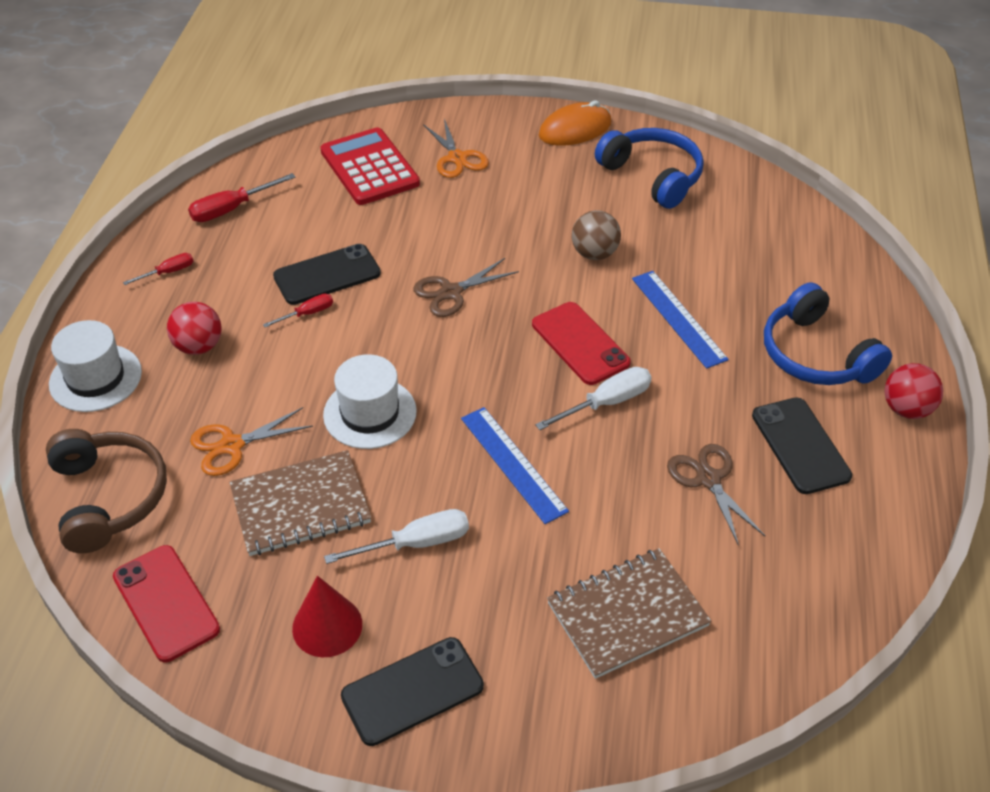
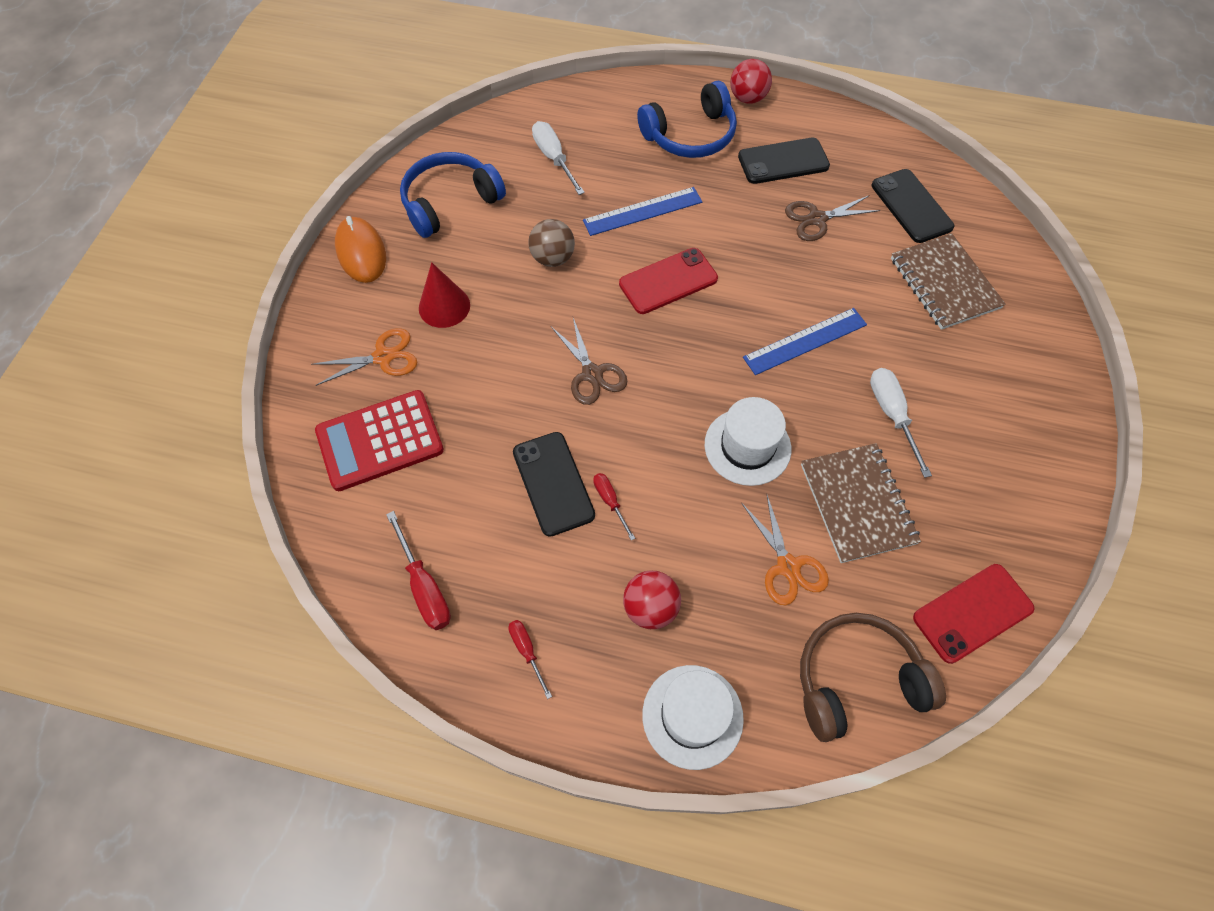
camera: 85 degrees left, 15 degrees up
red cone [292,576,362,657] -> red cone moved to [419,262,470,328]
black phone [341,637,484,746] -> black phone moved to [872,169,954,243]
white screwdriver [535,367,652,430] -> white screwdriver moved to [532,121,585,195]

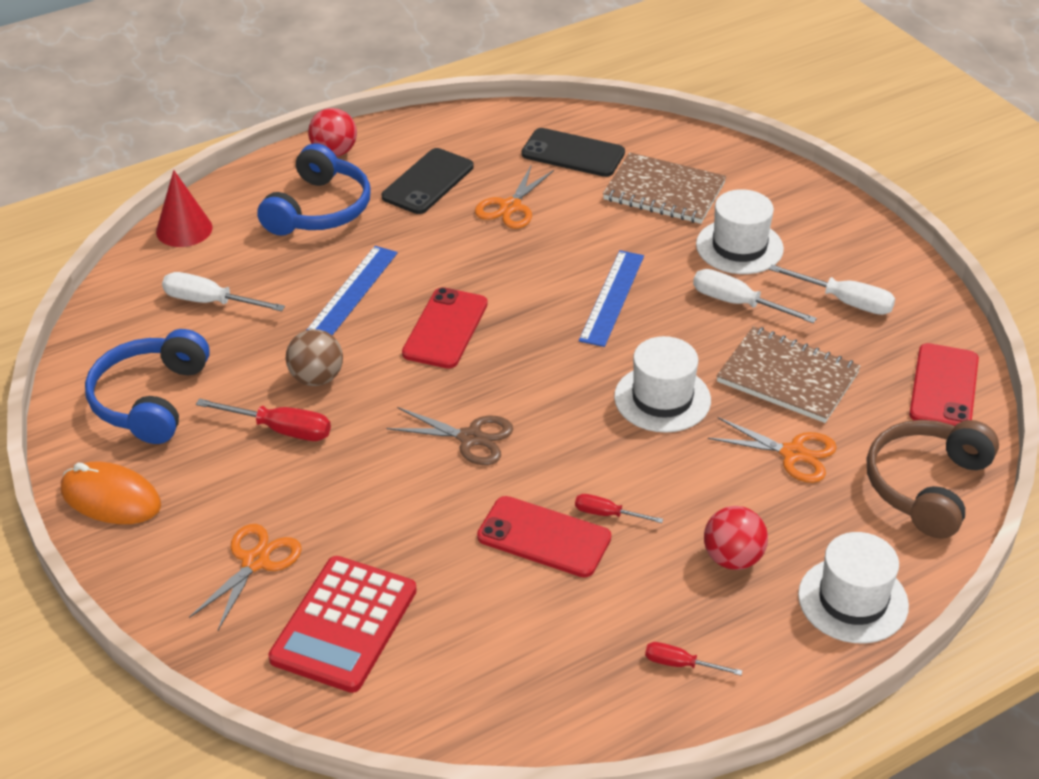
camera: 45 degrees left, 20 degrees down
red screwdriver [386,511,451,630] -> red screwdriver moved to [196,398,331,441]
red cone [419,262,470,328] -> red cone moved to [156,170,213,247]
black phone [513,432,595,537] -> red phone [477,496,611,577]
brown scissors [785,195,881,241] -> orange scissors [475,164,554,229]
none -> white hat [696,189,784,274]
none -> white screwdriver [769,265,895,315]

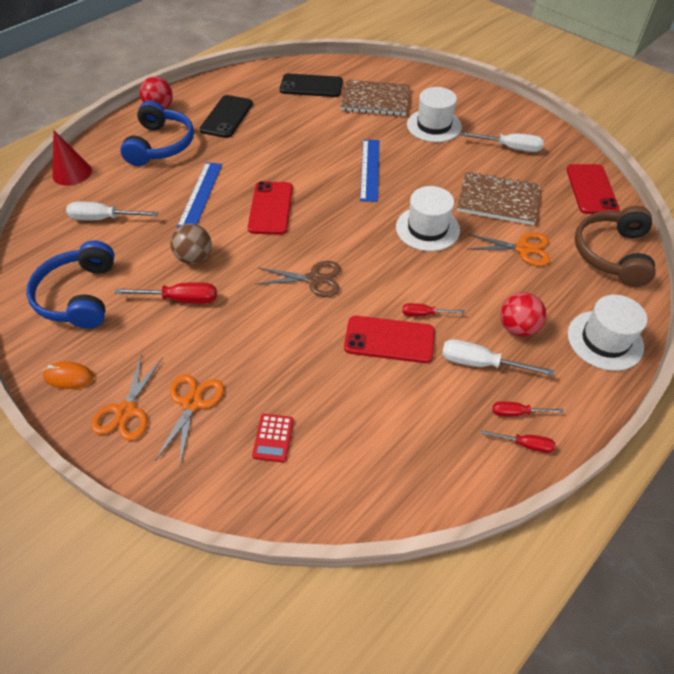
camera: 15 degrees left, 10 degrees up
orange mouse [61,462,161,524] -> orange mouse [43,361,94,389], size x0.62
red calculator [268,556,417,693] -> red calculator [252,414,294,462], size x0.46
orange scissors [475,164,554,229] -> orange scissors moved to [91,354,163,441]
white screwdriver [693,269,817,323] -> white screwdriver moved to [442,339,554,376]
none -> red screwdriver [481,430,555,453]

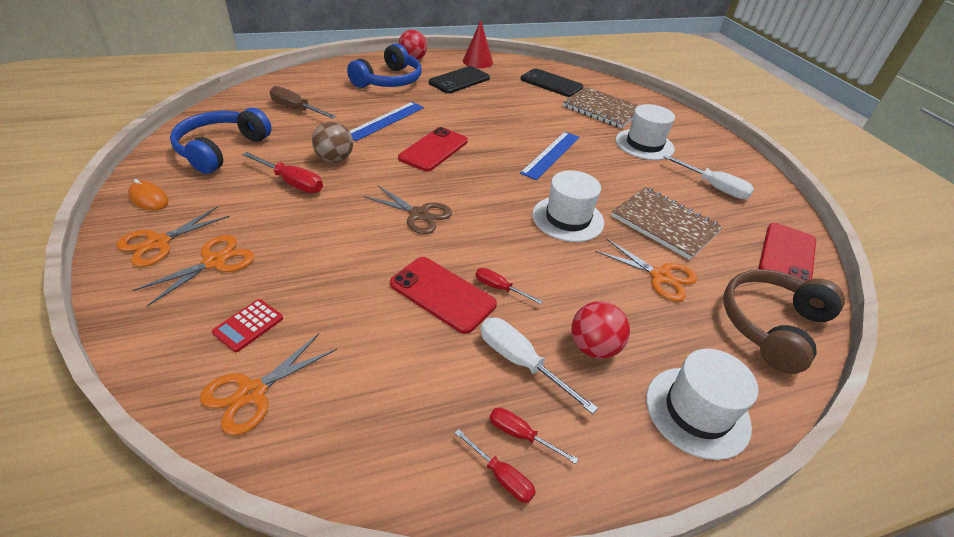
camera: 25 degrees right, 10 degrees down
red cone [52,130,92,186] -> red cone moved to [463,20,493,68]
white screwdriver [66,201,158,220] -> brown screwdriver [269,86,336,119]
none -> orange scissors [200,333,337,435]

